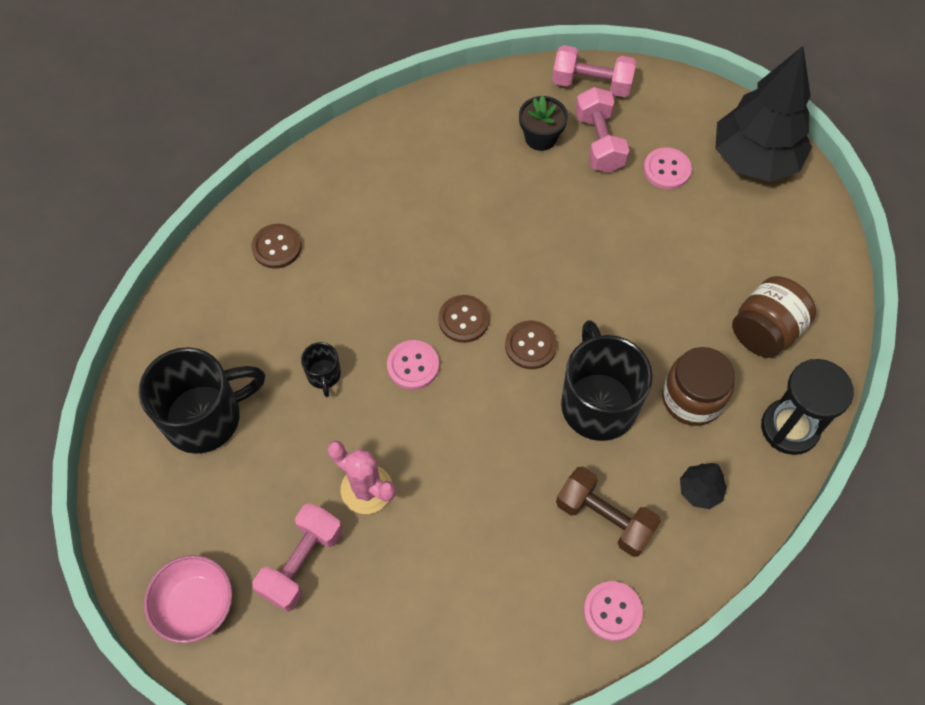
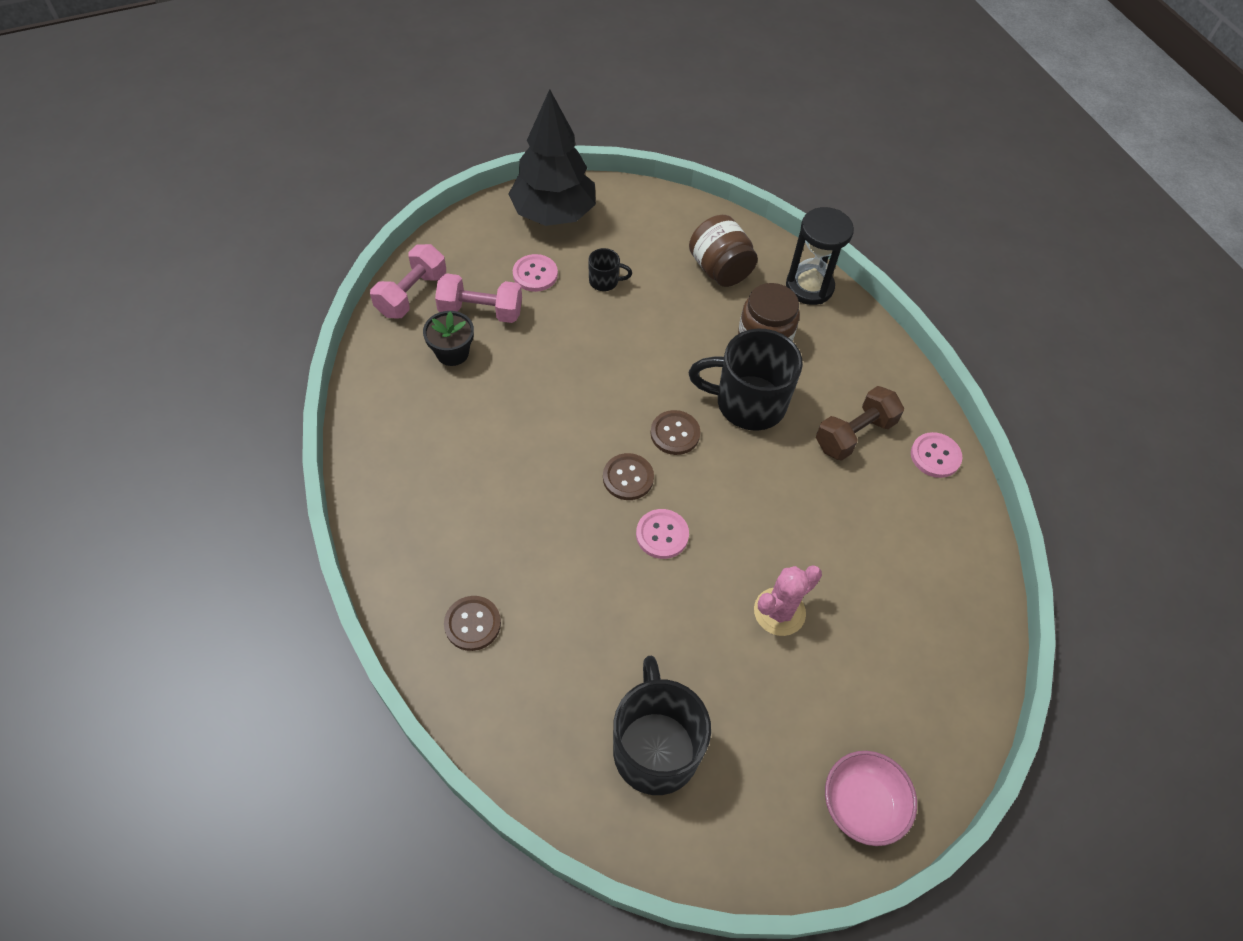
camera: 75 degrees left, 5 degrees down
pink dumbbell [252,503,343,612] -> none
black mug [301,342,341,397] -> black mug moved to [588,248,632,291]
black tree [680,463,727,509] -> none

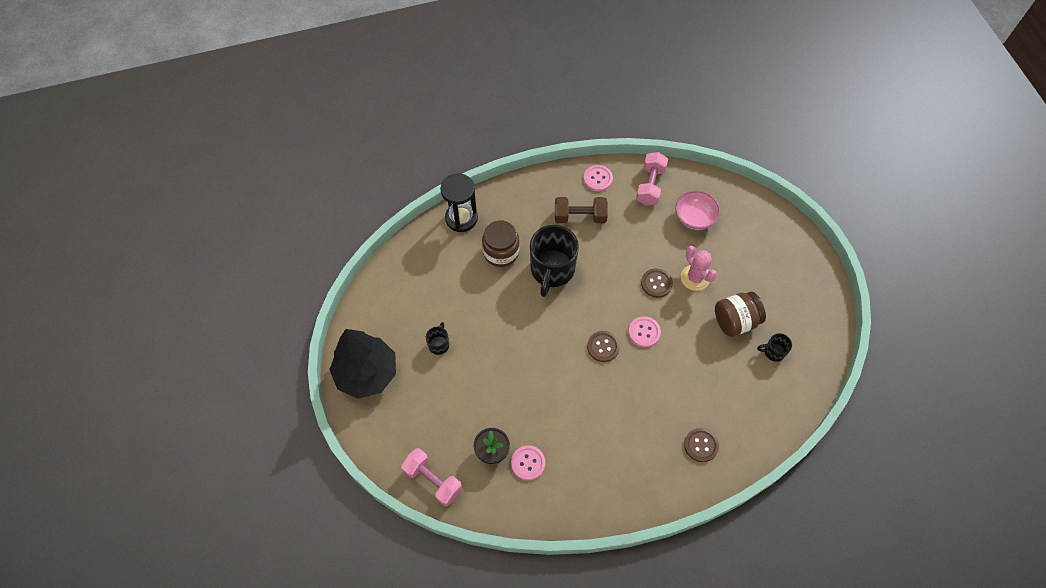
camera: 80 degrees left, 5 degrees up
pink dumbbell [435,273,522,323] -> pink dumbbell moved to [636,152,668,205]
pink button [513,254,558,292] -> pink button moved to [511,445,545,480]
black mug [613,656,711,795] -> black mug [757,333,792,362], size x0.45
brown button [651,410,701,455] -> brown button moved to [641,268,673,298]
brown jar [689,215,758,287] -> brown jar moved to [715,292,766,337]
brown dumbbell [816,386,904,460] -> brown dumbbell turned 60 degrees counterclockwise [555,197,608,223]
pink bowl [825,751,917,846] -> pink bowl moved to [675,190,720,230]

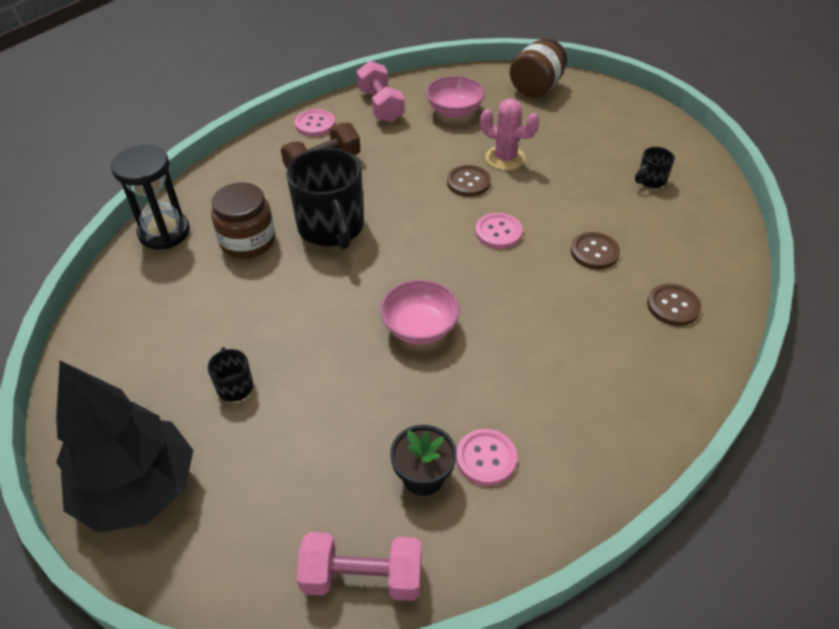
camera: 35 degrees left, 15 degrees down
brown button [587,331,620,362] -> brown button moved to [571,232,620,270]
brown jar [715,292,766,337] -> brown jar moved to [510,38,567,98]
none -> pink bowl [380,280,460,345]

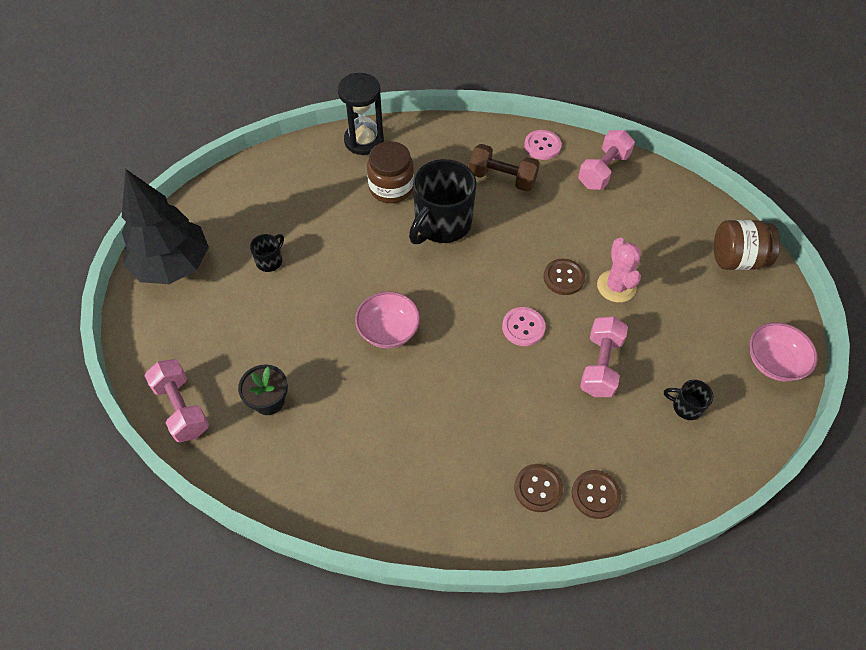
camera: 55 degrees right, 10 degrees up
pink bowl [426,76,485,118] -> pink bowl moved to [750,322,818,381]
pink button [456,429,517,486] -> none
brown button [571,232,620,270] -> brown button moved to [571,470,621,519]
none -> pink dumbbell [580,316,628,397]

